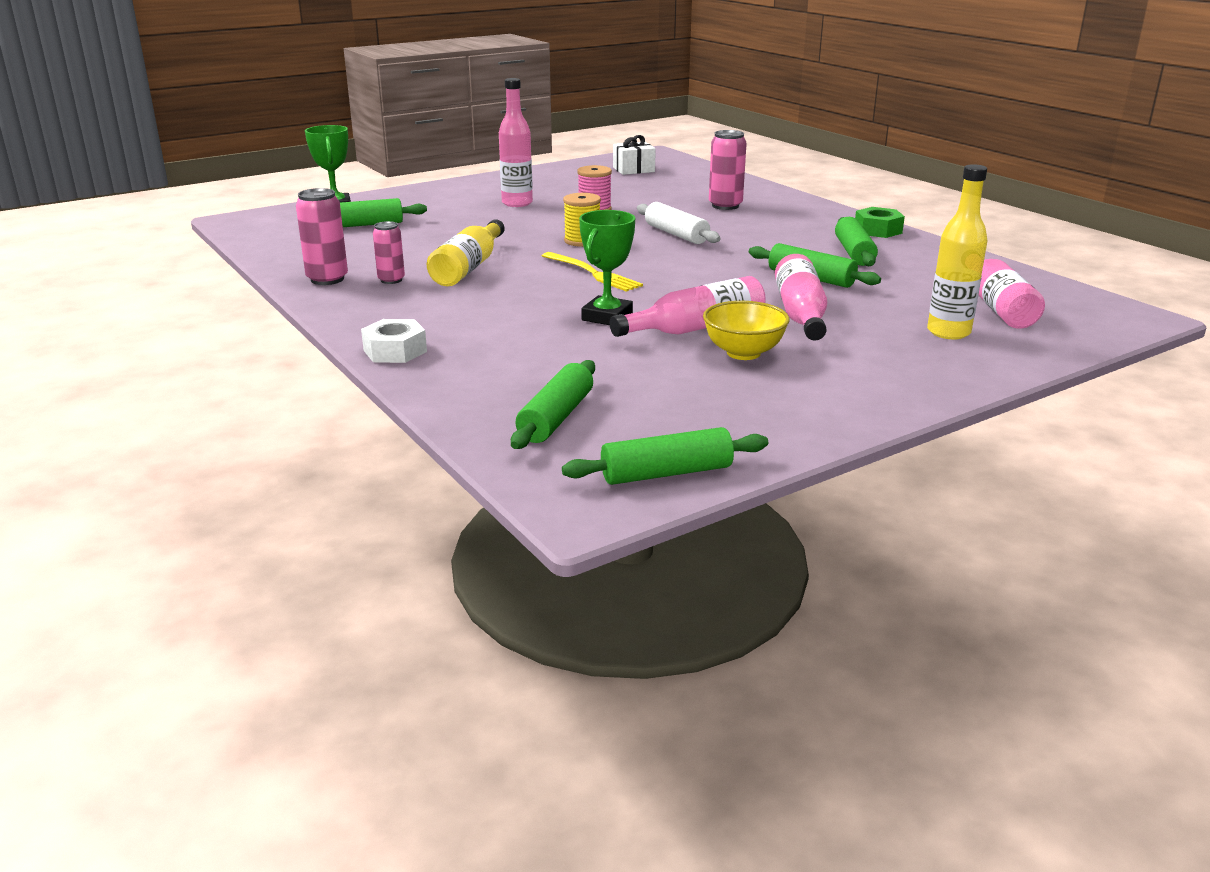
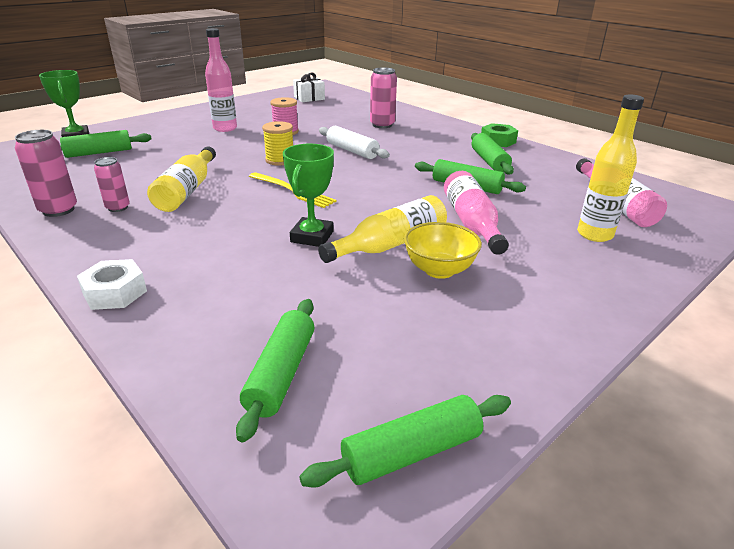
camera: 10 degrees left, 5 degrees up
pink bottle [610,276,766,337] -> yellow bottle [318,195,447,263]

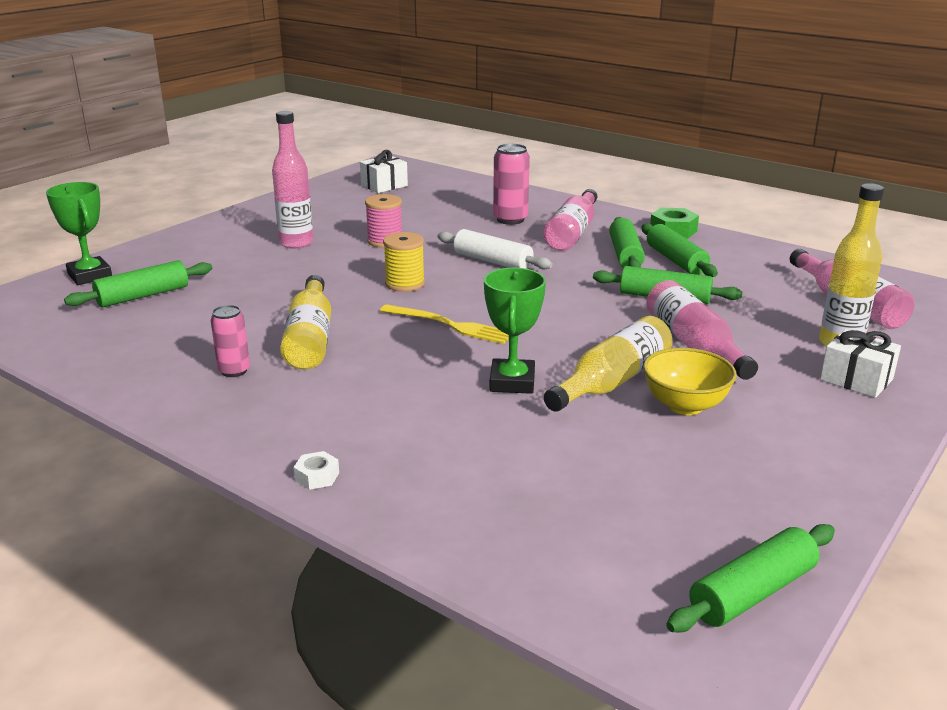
camera: 10 degrees left, 5 degrees down
pink can [15,130,77,217] -> none
white nut [77,259,147,310] -> white nut [294,451,339,490], size x0.58
green rolling pin [236,299,314,442] -> green rolling pin moved to [609,217,645,268]
none -> pink bottle [543,189,597,251]
none -> white gift [820,329,901,398]

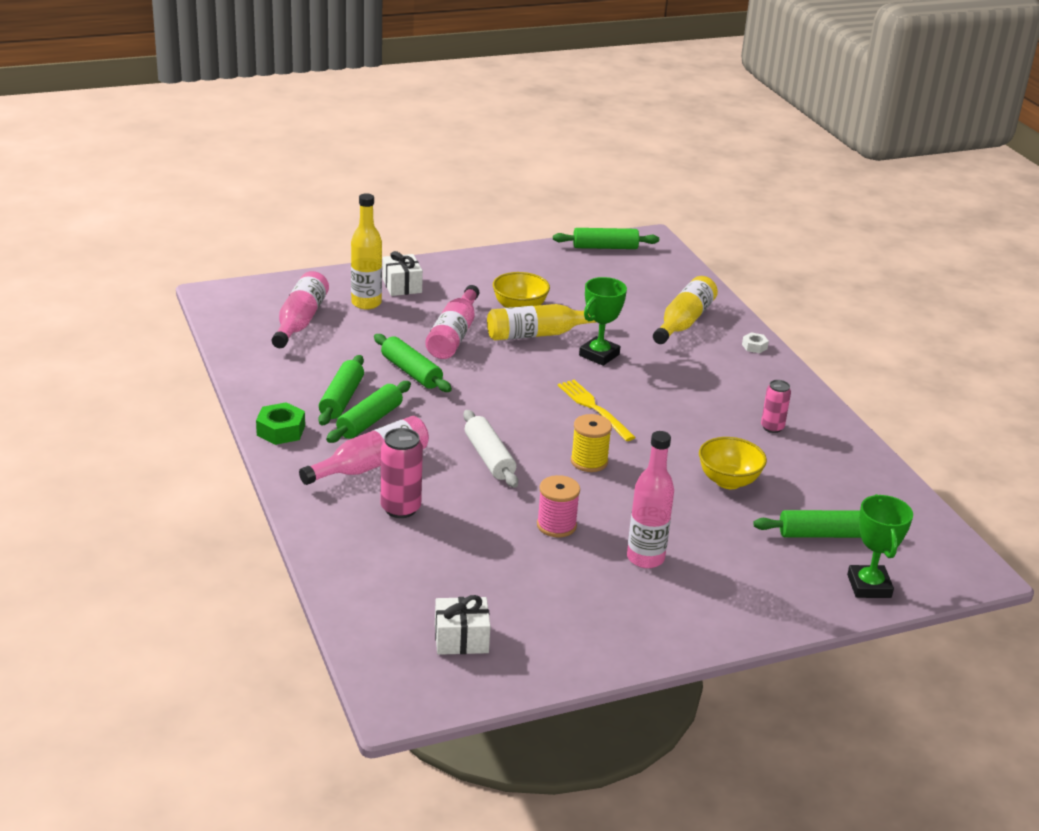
camera: 150 degrees left, 5 degrees up
yellow bottle [280,275,331,370] -> yellow bottle moved to [653,276,718,344]
none -> yellow bowl [699,437,767,489]

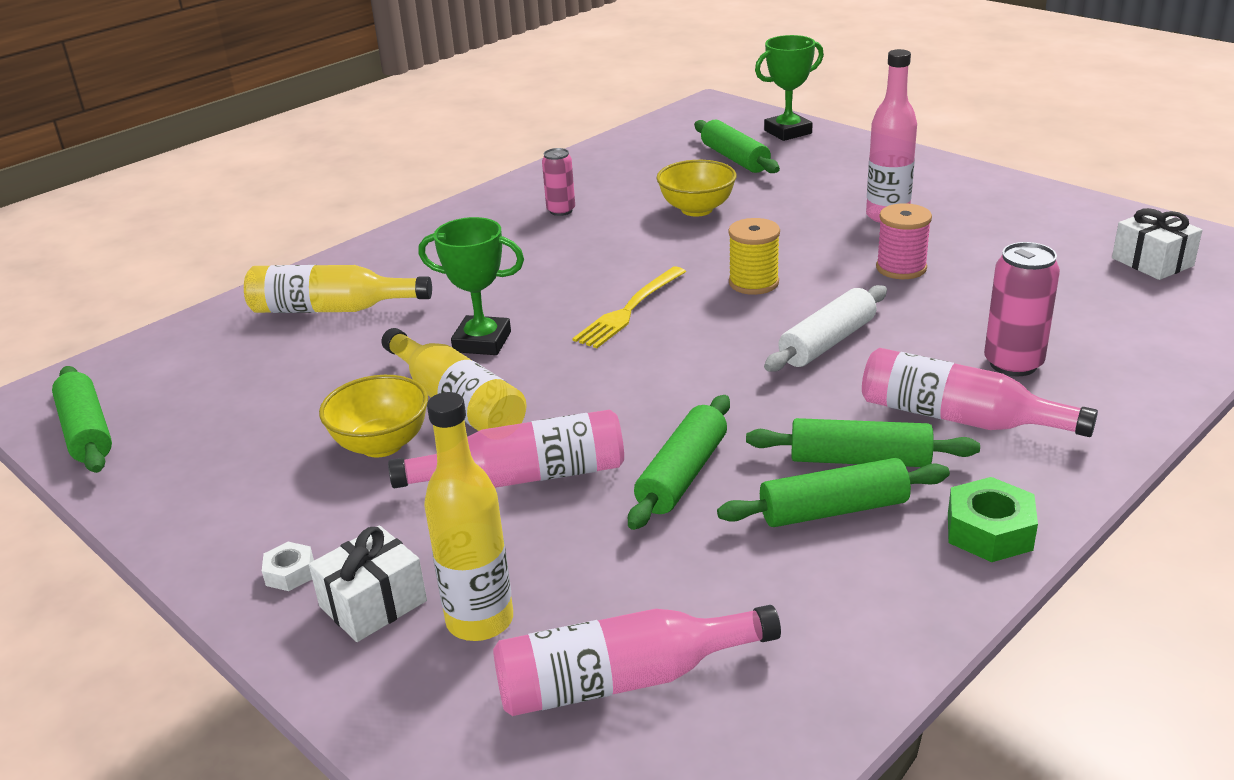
camera: 110 degrees left, 0 degrees up
white nut [742,332,769,353] -> white nut moved to [262,542,314,591]

